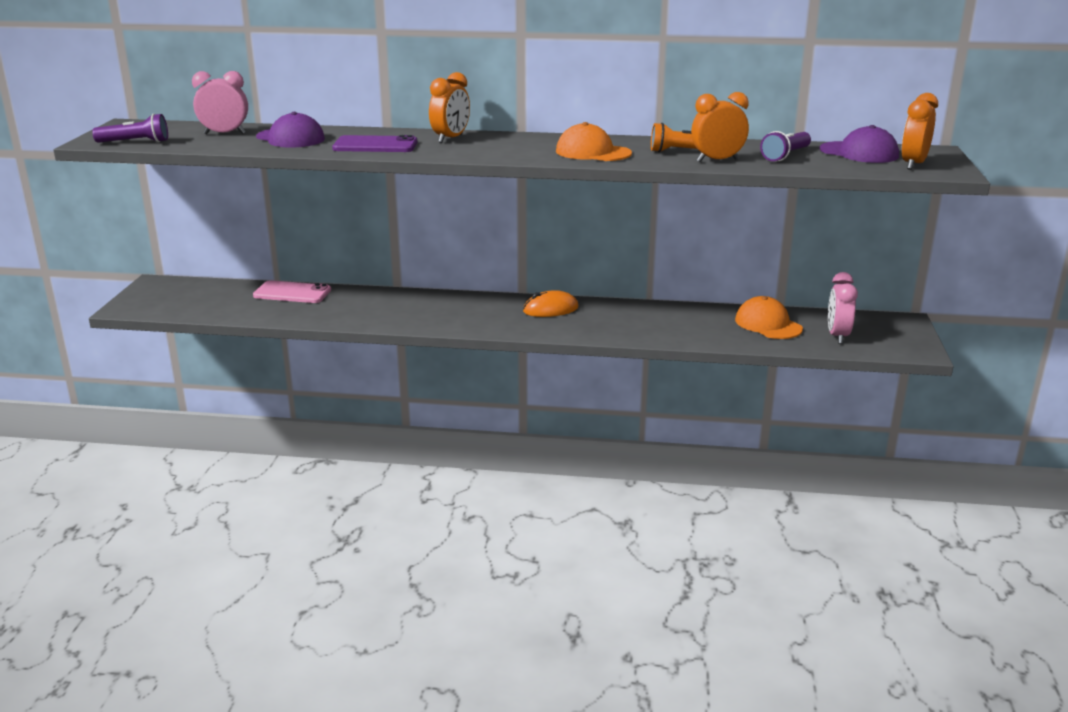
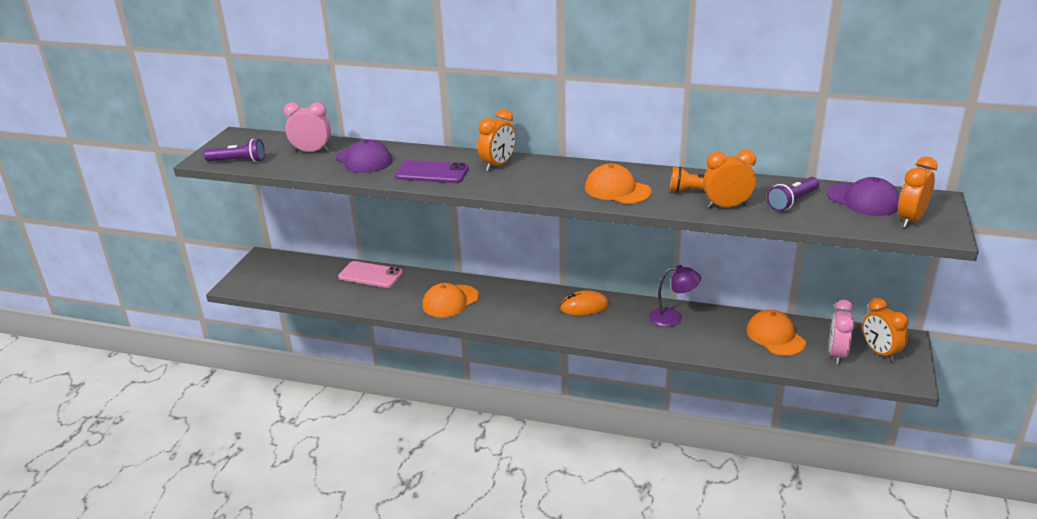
camera: 10 degrees right, 5 degrees up
none -> orange cap [423,283,479,317]
none -> purple lamp [649,265,701,327]
none -> orange clock [862,298,909,362]

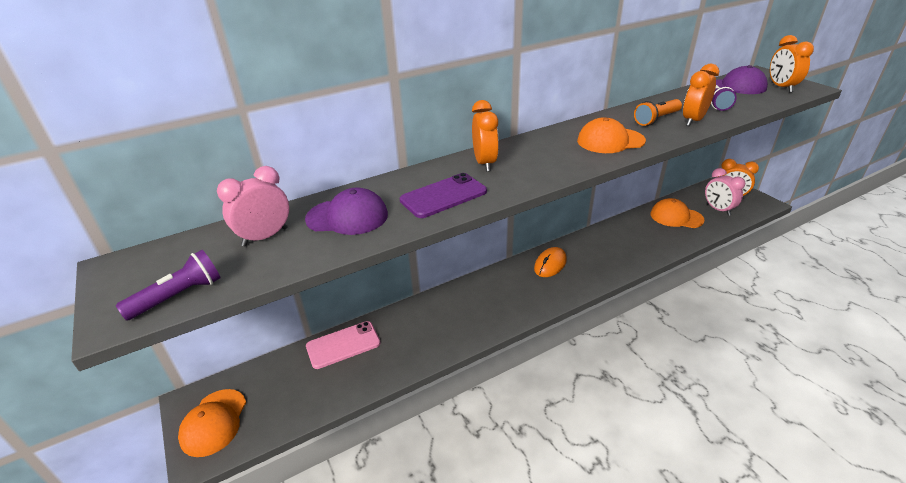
camera: 45 degrees left, 5 degrees up
orange cap [423,283,479,317] -> orange cap moved to [178,389,246,457]
purple lamp [649,265,701,327] -> none

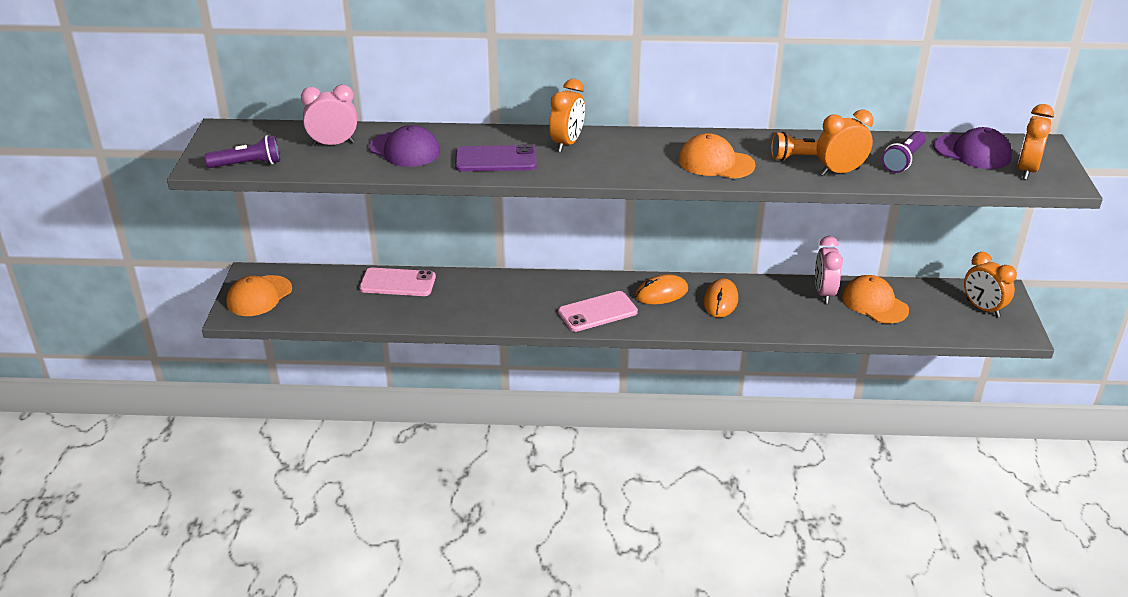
camera: 30 degrees right, 0 degrees up
pink clock [705,168,745,216] -> pink clock moved to [815,236,843,304]
none -> pink phone [558,291,638,332]
none -> orange mouse [703,278,738,317]

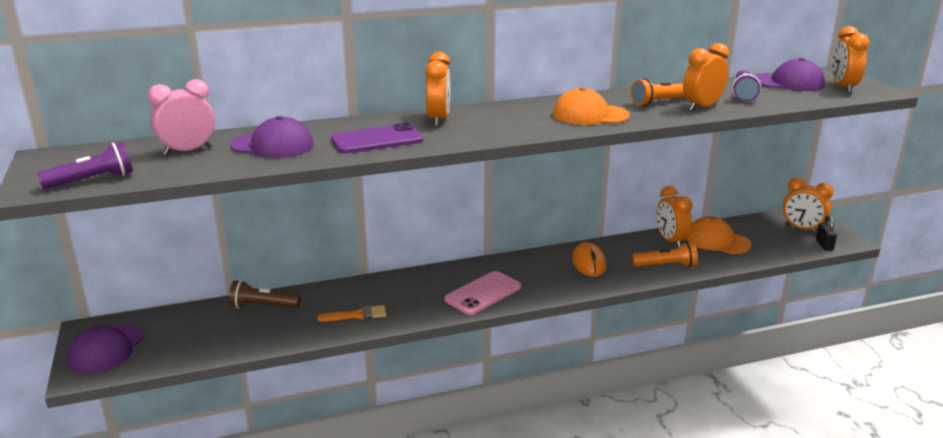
camera: 20 degrees left, 10 degrees down
orange cap [226,275,292,316] -> purple cap [68,324,145,373]
pink phone [359,268,436,296] -> brown flashlight [229,280,301,308]
orange mouse [635,274,688,304] -> none
pink clock [815,236,843,304] -> orange clock [656,186,692,247]
none -> orange brush [317,305,386,322]
none -> orange flashlight [632,242,698,267]
none -> black padlock [816,215,837,251]

